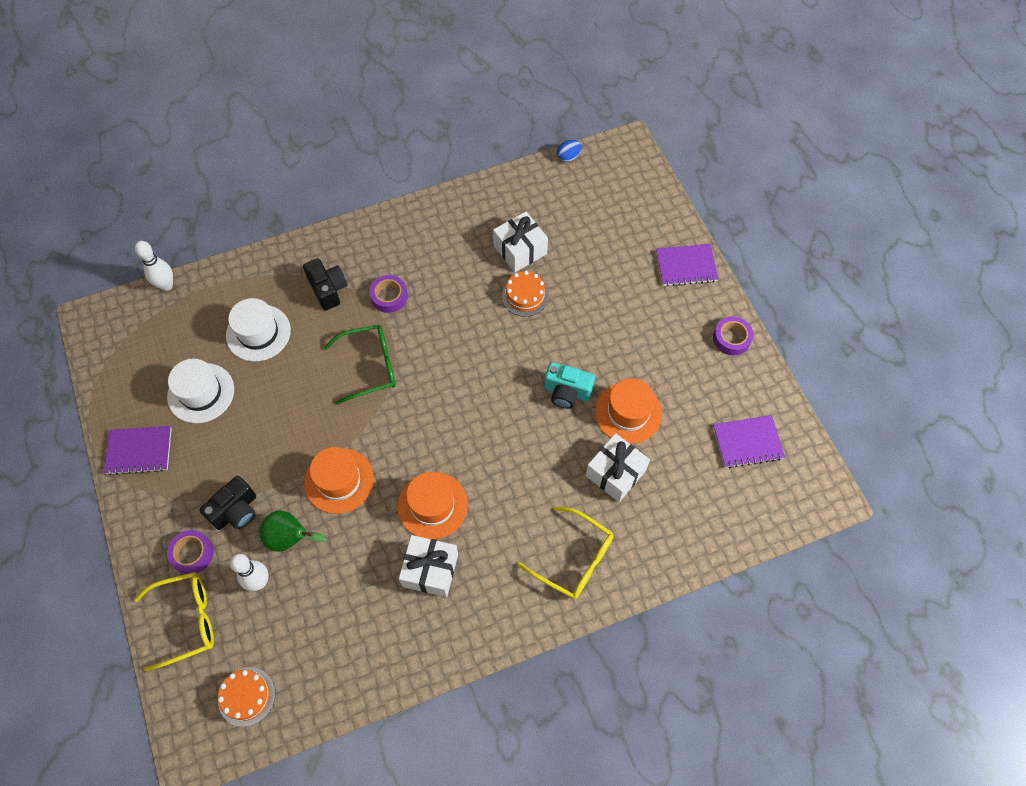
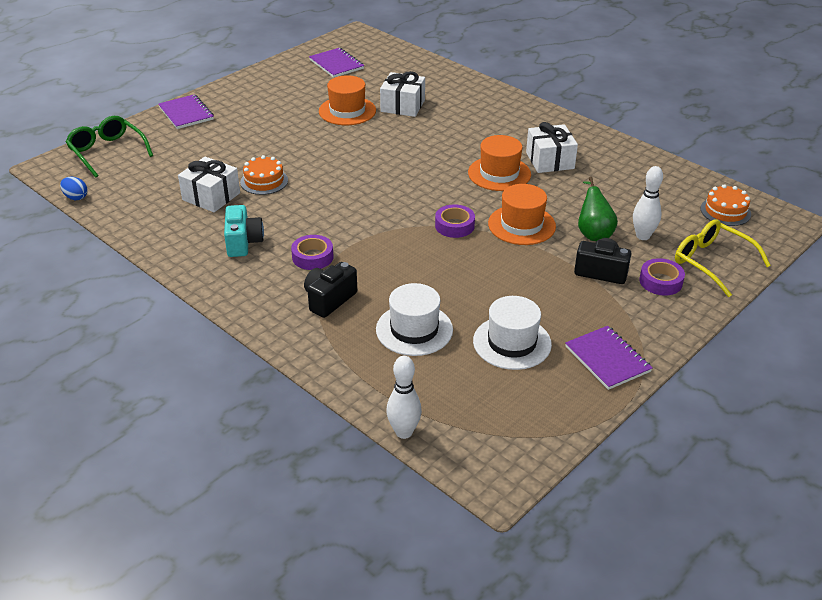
camera: 115 degrees left, 25 degrees down
green glasses [324,324,396,405] -> green glasses moved to [66,116,153,178]
yellow glasses [517,507,613,599] -> none
turquoise camera [544,362,595,409] -> turquoise camera moved to [224,205,264,257]
purple tape [713,316,753,355] -> purple tape moved to [435,205,475,238]

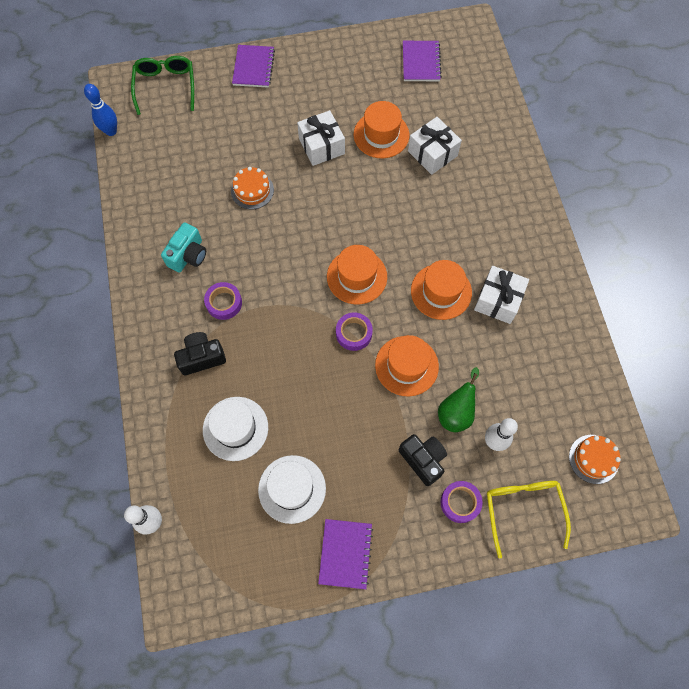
camera: 35 degrees right, 30 degrees up
blue egg [60,177,88,200] -> blue bowling pin [84,84,117,136]
white gift [178,157,240,212] -> white gift moved to [297,110,345,166]
none -> orange hat [327,245,387,304]

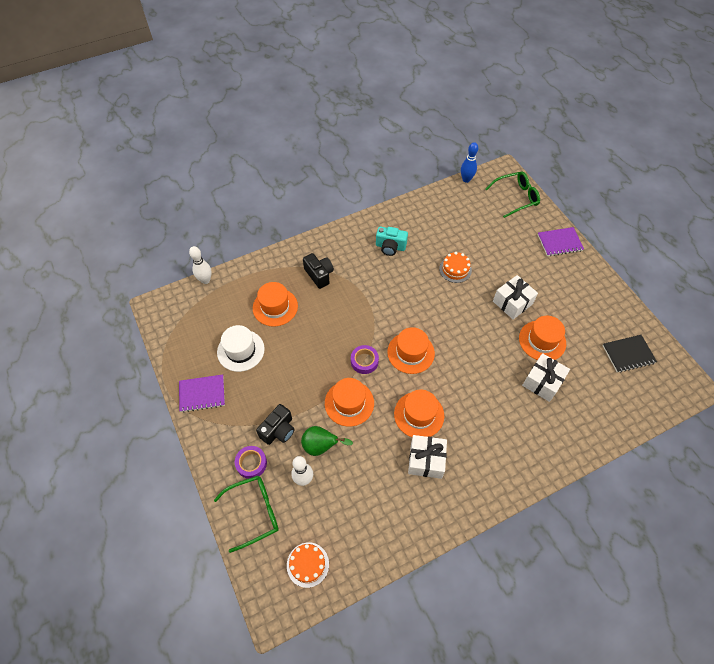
camera: 75 degrees right, 10 degrees down
white hat [203,397,268,461] -> orange hat [253,282,298,327]
purple tape [204,282,242,320] -> none
purple notebook [403,41,442,81] -> black notebook [602,335,657,373]
yellow glasses [487,481,571,558] -> green glasses [214,476,279,553]

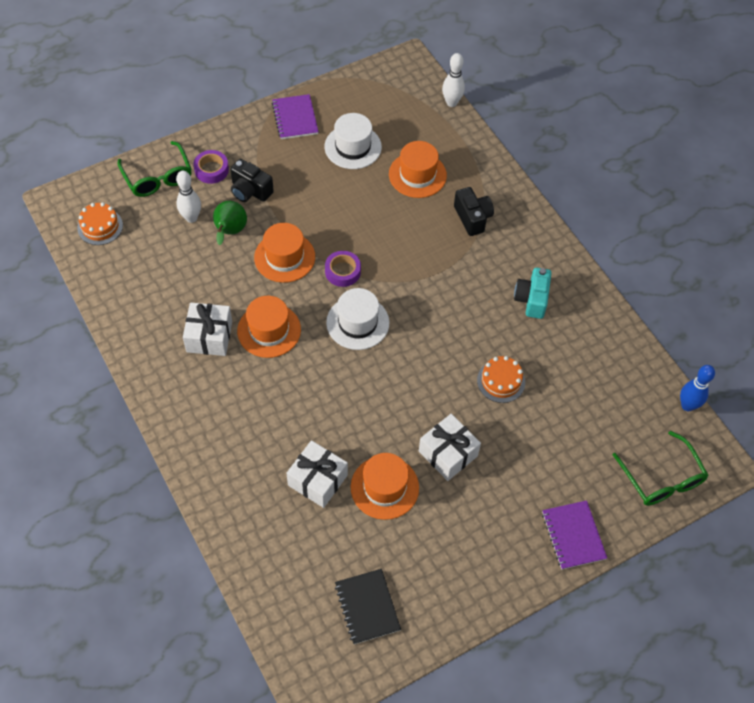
camera: 85 degrees right, 0 degrees up
black camera [303,253,334,289] -> black camera turned 75 degrees counterclockwise [454,187,494,236]
orange hat [387,327,435,374] -> white hat [326,288,389,350]

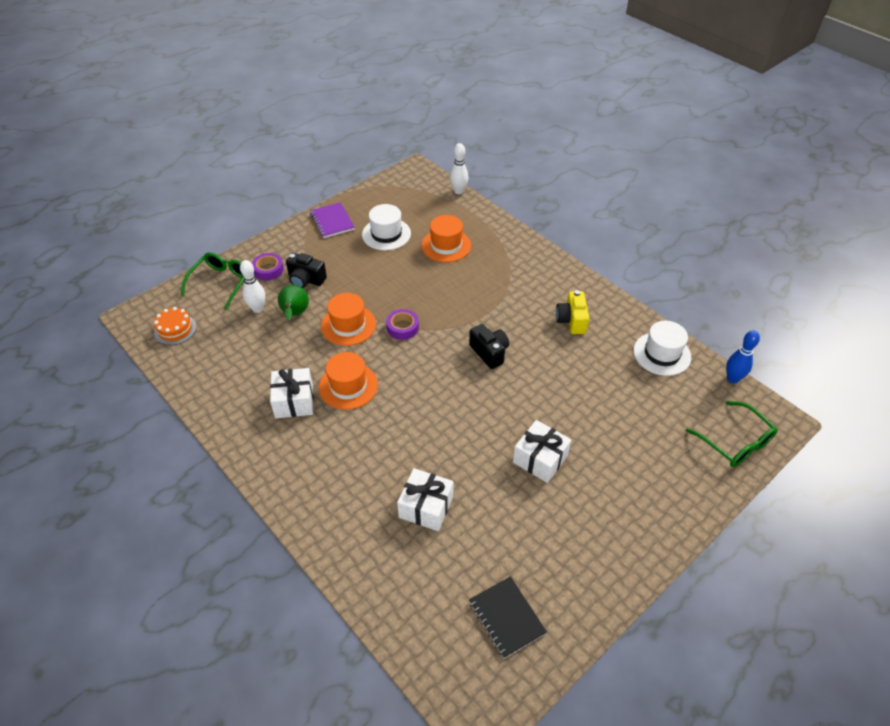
camera: 10 degrees left, 10 degrees down
green glasses [117,141,192,197] -> green glasses turned 120 degrees counterclockwise [181,252,244,311]
white hat [326,288,389,350] -> white hat moved to [633,321,691,376]
orange hat [351,453,419,520] -> none
black camera [454,187,494,236] -> black camera moved to [469,324,509,369]
orange cake [477,356,525,403] -> none
turquoise camera [514,267,552,319] -> yellow camera [556,290,589,334]
purple notebook [542,500,607,570] -> none

